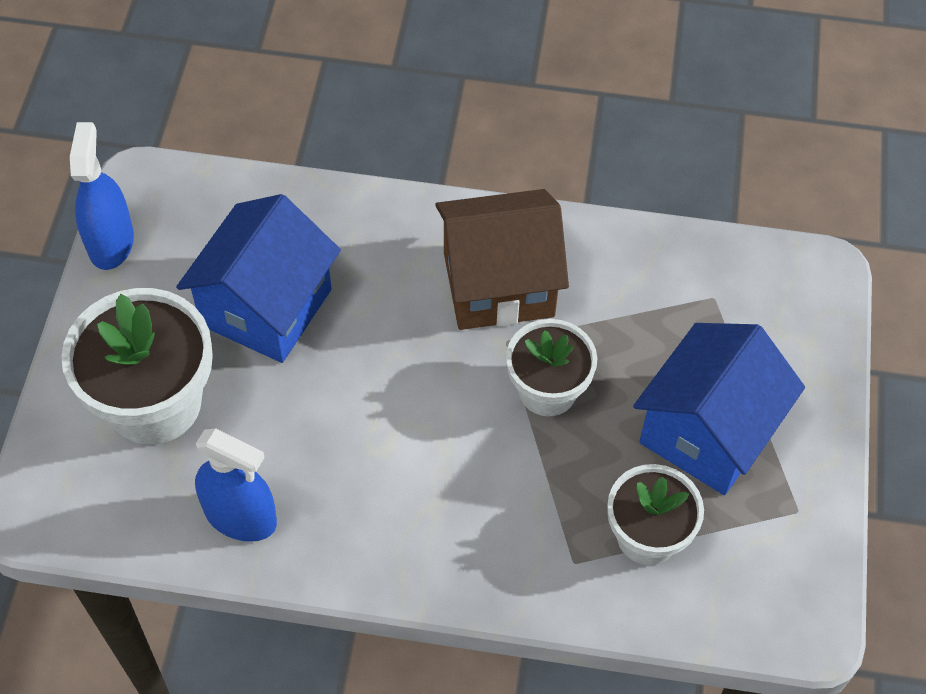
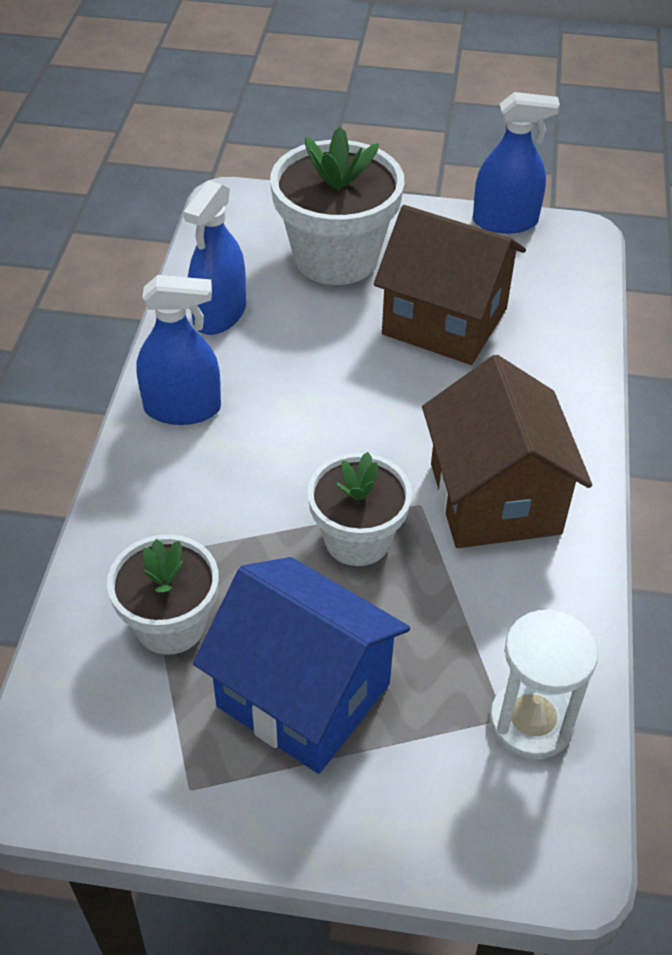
camera: 90 degrees right, 10 degrees down
blue house [176,194,341,363] -> brown house [374,205,526,365]
none -> blue spray bottle [136,275,221,425]
none -> white hourglass [490,609,598,759]

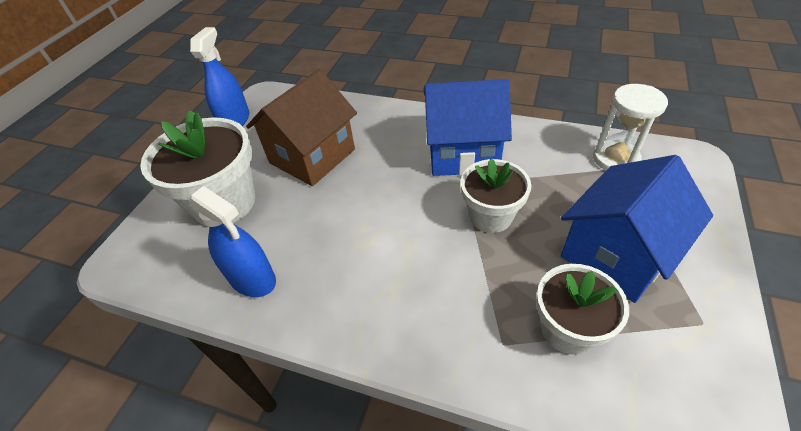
camera: 75 degrees left, 0 degrees up
blue spray bottle [136,275,221,425] -> none
brown house [422,355,592,548] -> blue house [424,79,512,176]

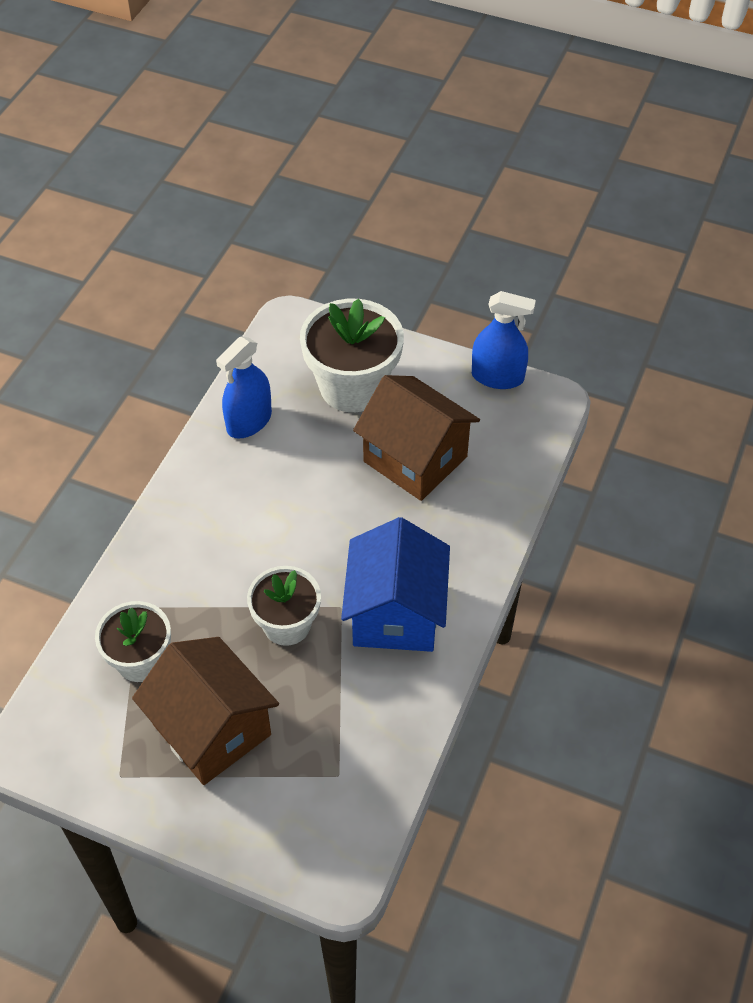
camera: 90 degrees right, 5 degrees up
blue house [561,155,713,303] -> brown house [132,637,279,785]
white hourglass [593,84,668,170] -> none

